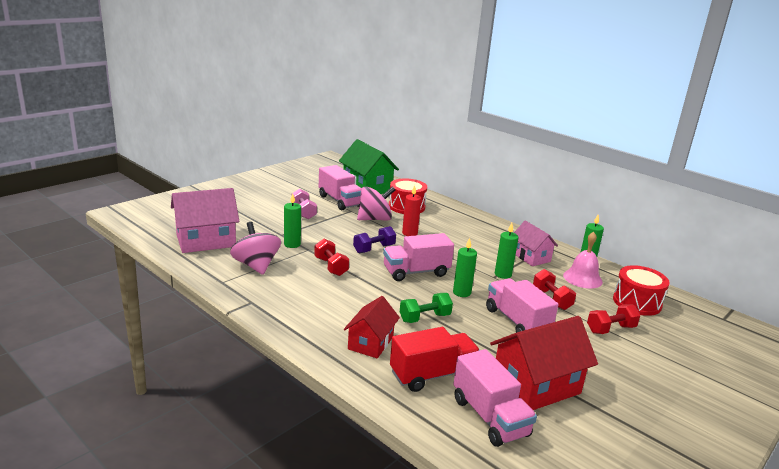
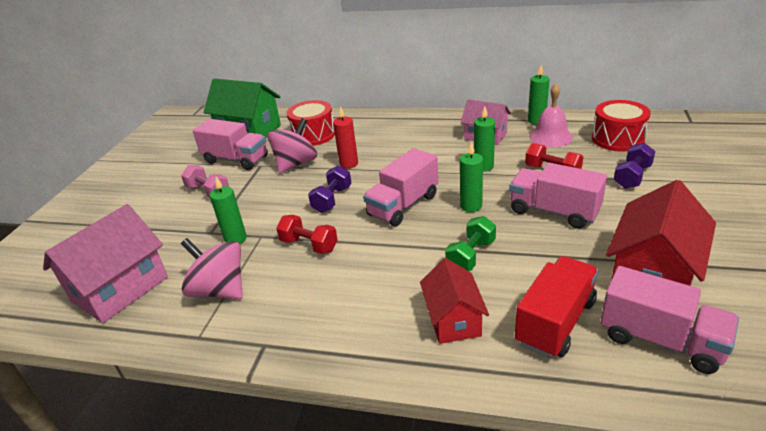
camera: 25 degrees left, 10 degrees up
red dumbbell [587,304,640,334] -> purple dumbbell [614,143,655,189]

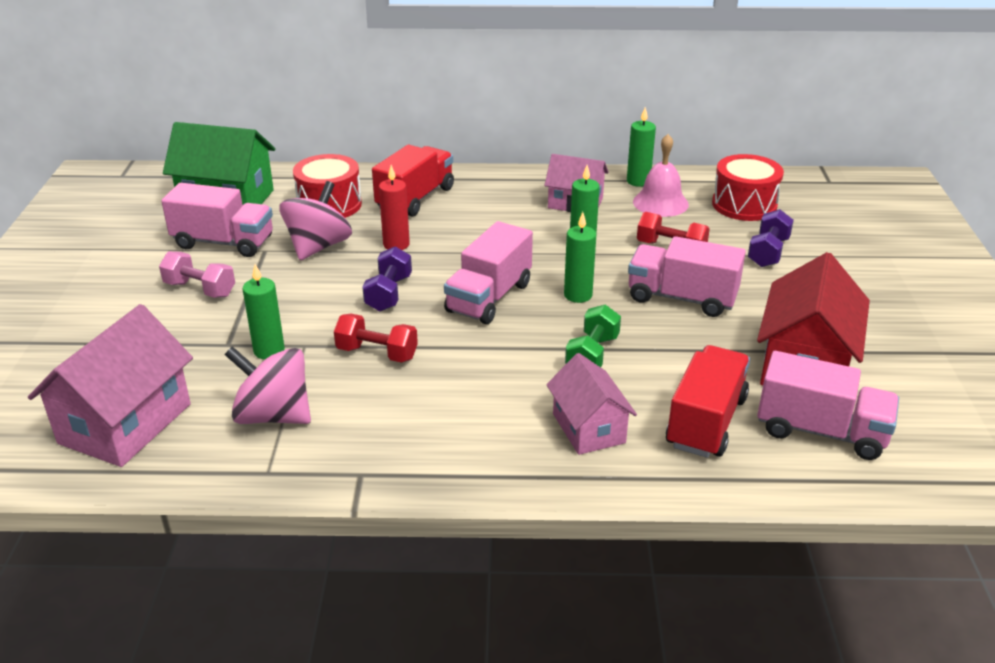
camera: 15 degrees left, 0 degrees up
red house [420,258,489,344] -> pink house [546,353,637,455]
none -> red truck [372,145,454,217]

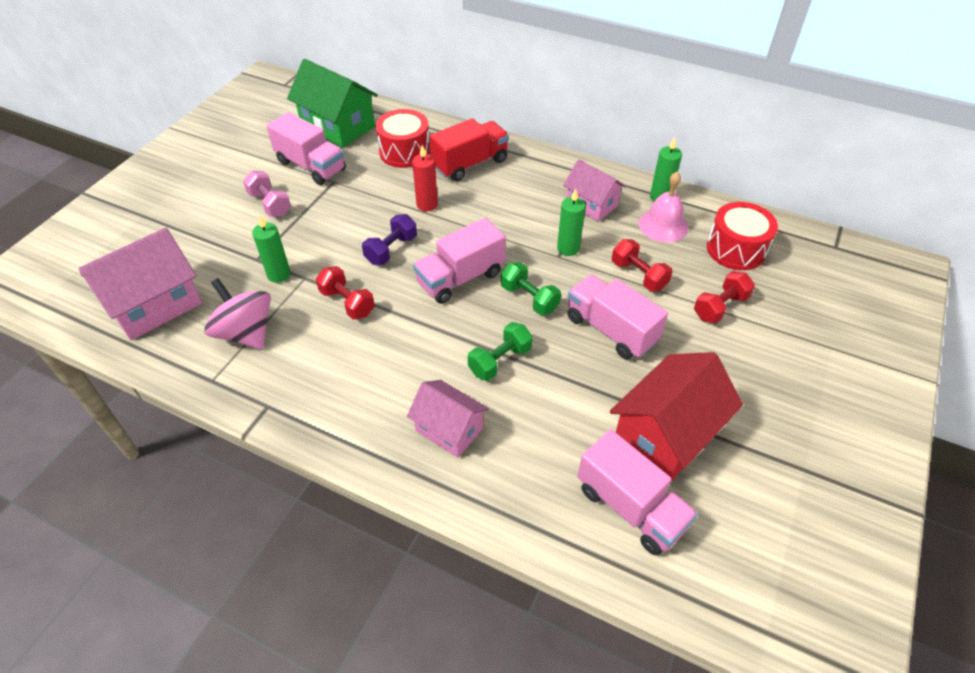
camera: 25 degrees right, 15 degrees up
pink spinning top [279,181,352,260] -> none
pink house [546,353,637,455] -> pink house turned 60 degrees counterclockwise [407,380,489,458]
green candle [564,212,596,303] -> green dumbbell [501,262,561,315]
red truck [666,345,750,458] -> none
purple dumbbell [748,209,794,267] -> red dumbbell [694,271,755,324]

